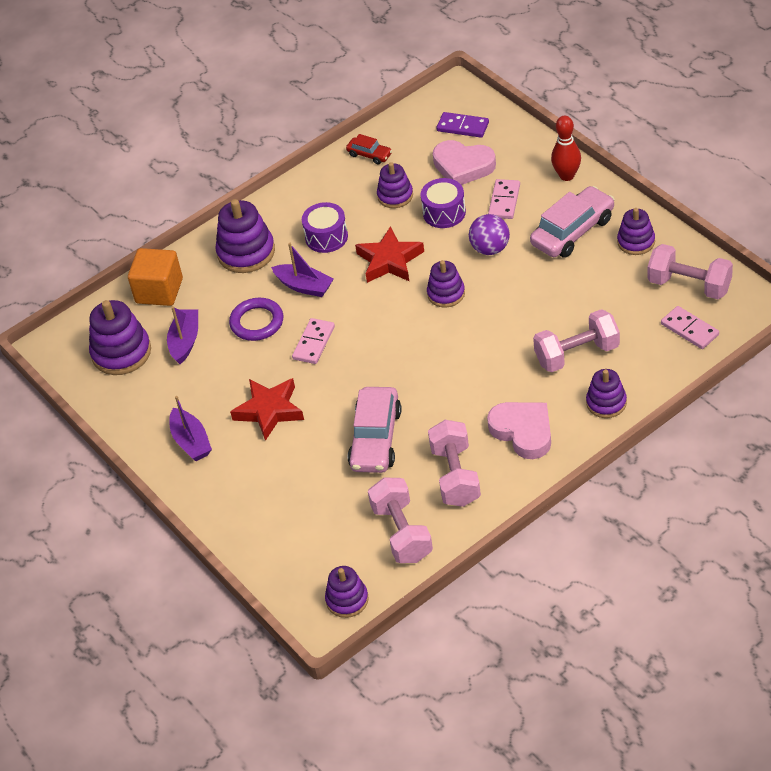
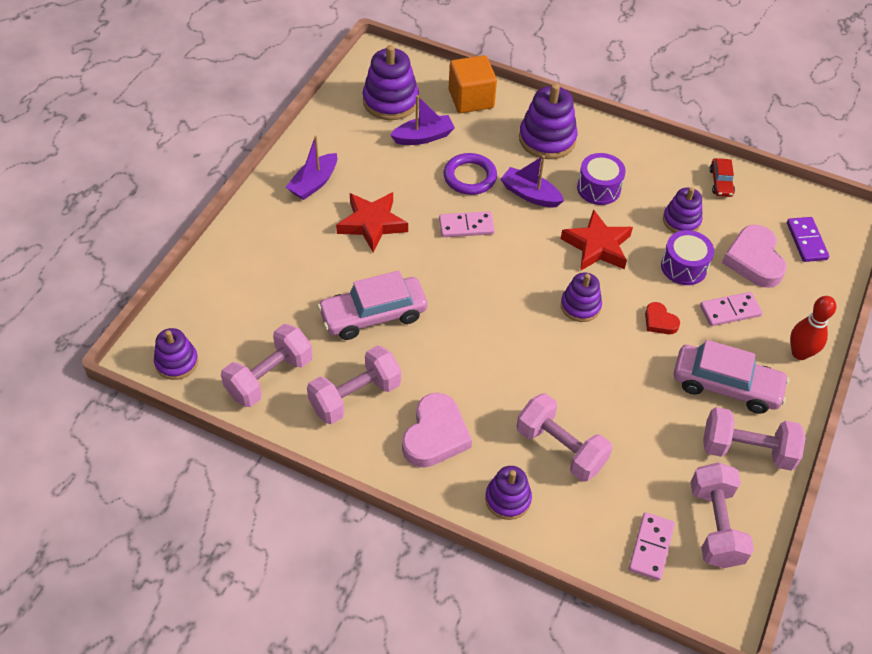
camera: 55 degrees right, 5 degrees up
purple boat [271,243,333,297] -> purple boat turned 120 degrees clockwise [500,155,564,207]
purple ball [469,214,510,255] -> red heart [645,302,680,334]
purple stacking toy [617,208,655,255] -> pink dumbbell [703,407,806,471]

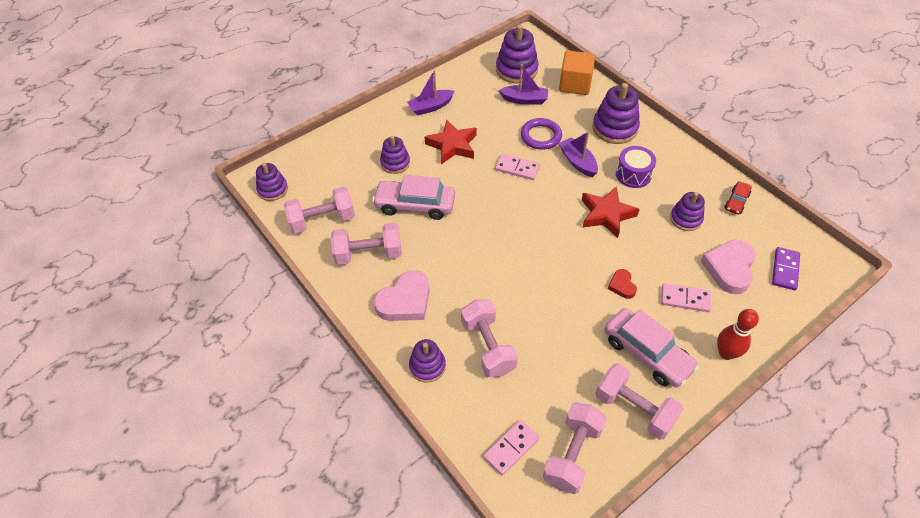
camera: 30 degrees right, 0 degrees up
purple stacking toy [561,272,602,322] -> purple stacking toy moved to [380,136,410,174]
purple drum [661,230,714,285] -> none

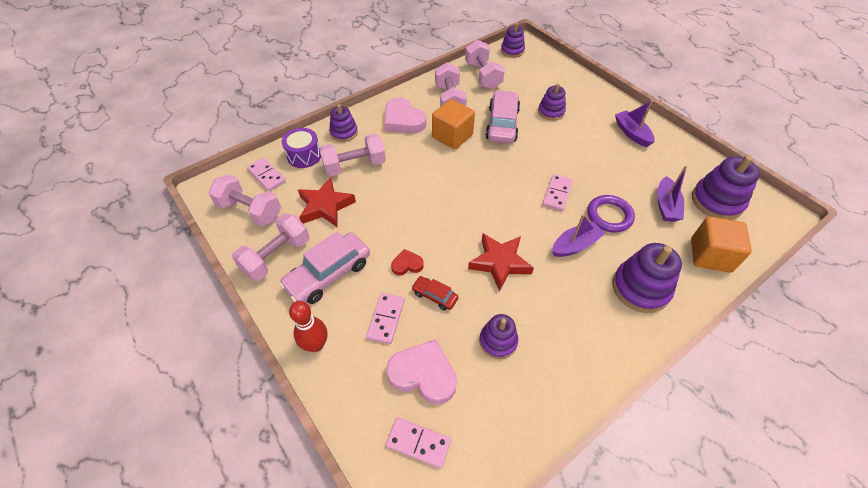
camera: 90 degrees right, 0 degrees up
red star [425,120,477,164] -> red star moved to [298,177,356,227]
purple drum [616,146,656,188] -> purple drum moved to [282,128,321,168]
red car [725,181,752,215] -> red car moved to [411,276,458,310]
purple domino [772,247,800,290] -> pink domino [386,417,451,469]
none -> orange cube [432,99,475,150]

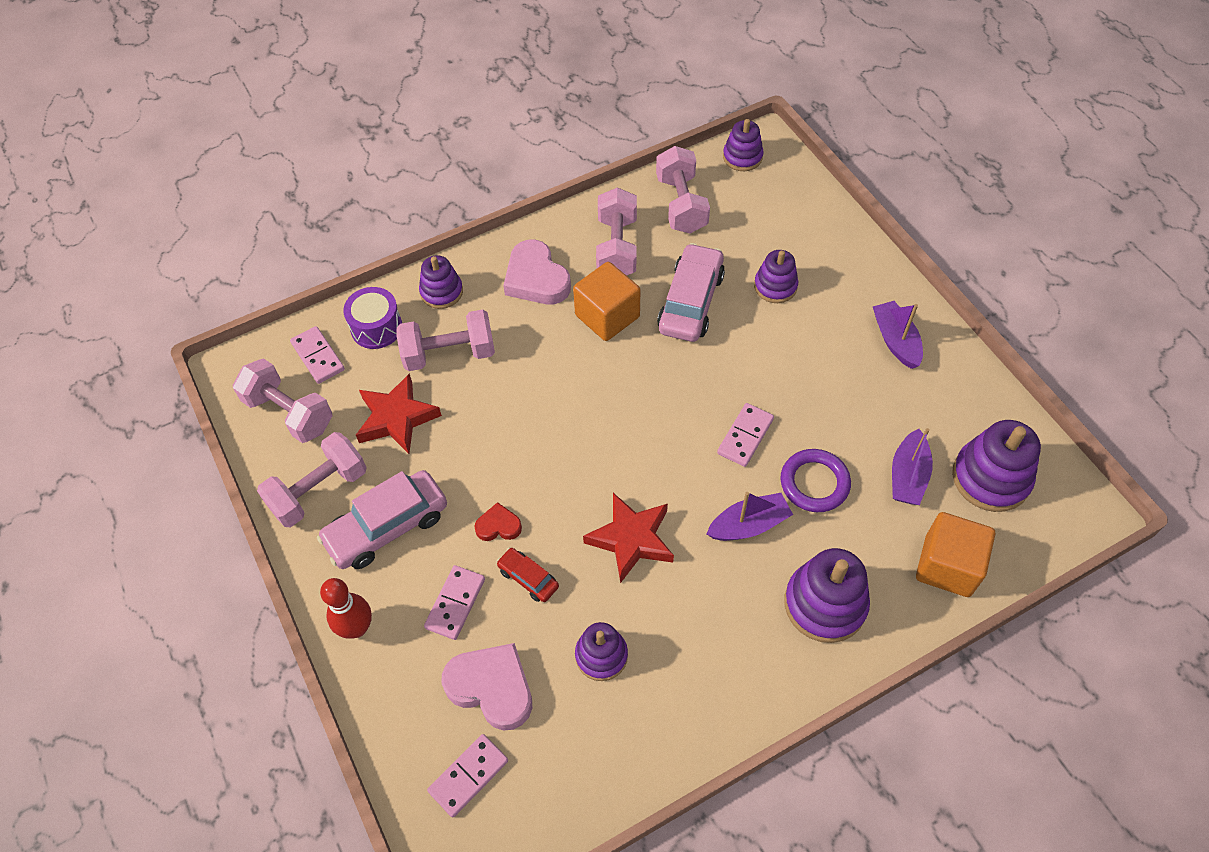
camera: 10 degrees right, 5 degrees up
pink domino [386,417,451,469] -> pink domino turned 75 degrees counterclockwise [427,734,508,818]

